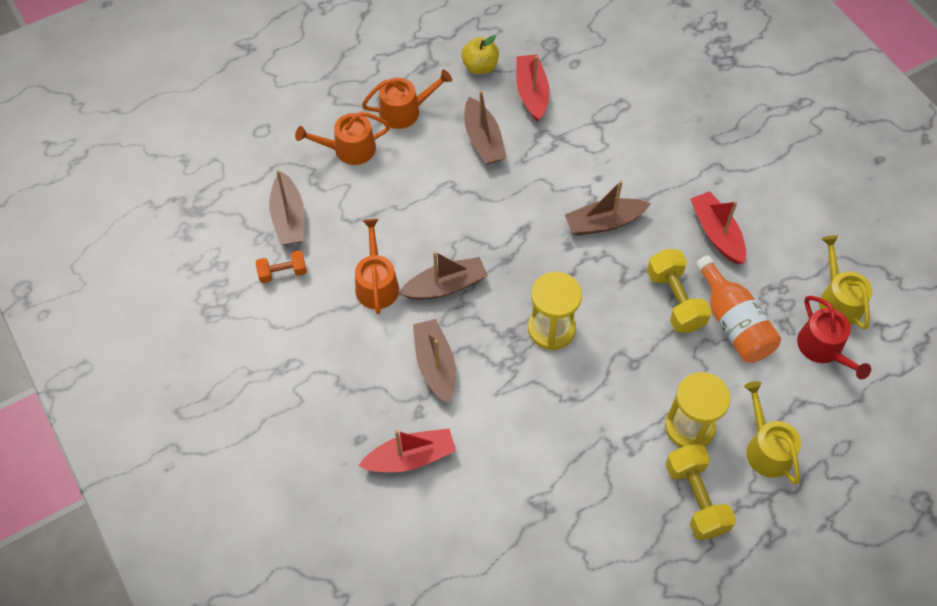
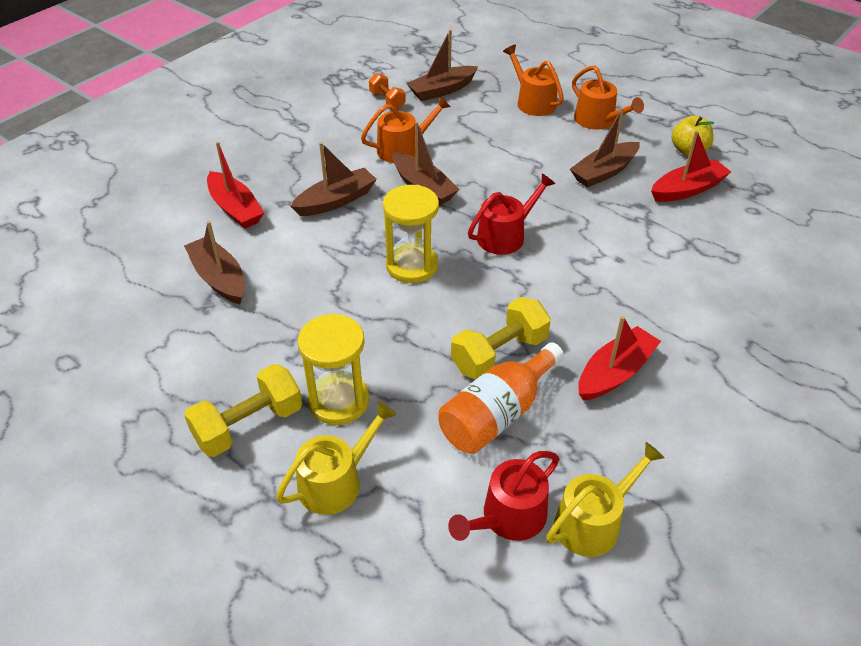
camera: 70 degrees right, 15 degrees down
brown boat [565,181,651,236] -> brown boat moved to [184,221,245,304]
none -> red watering can [468,173,555,255]

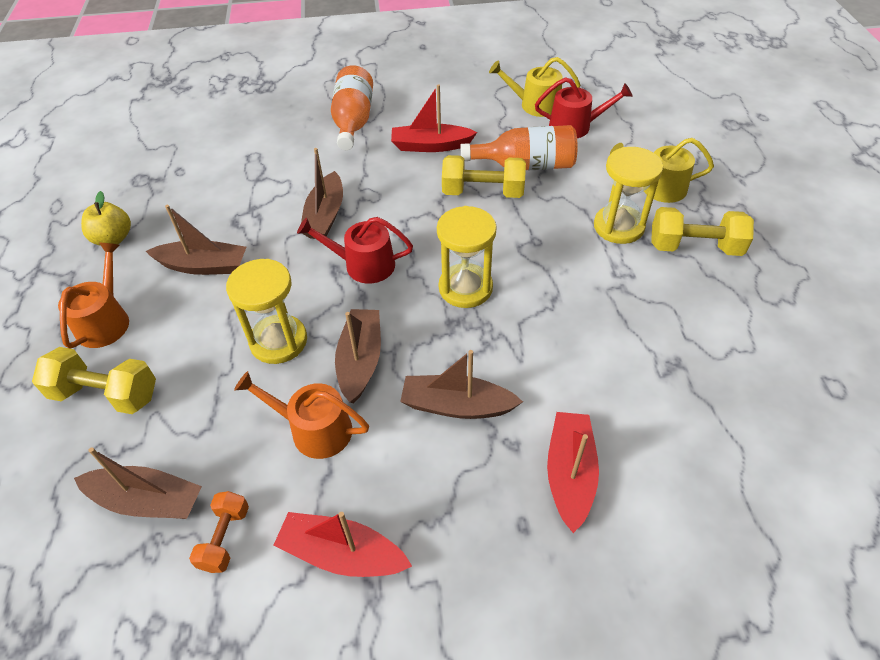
camera: 135 degrees left, 5 degrees up
brown boat [184,221,245,304] -> brown boat moved to [301,148,343,239]
orange watering can [503,45,564,116] -> yellow dumbbell [32,347,156,414]
red boat [651,130,731,202] -> red boat moved to [273,512,412,577]
none -> yellow hourglass [226,259,307,364]
none -> orange bottle [331,65,373,150]

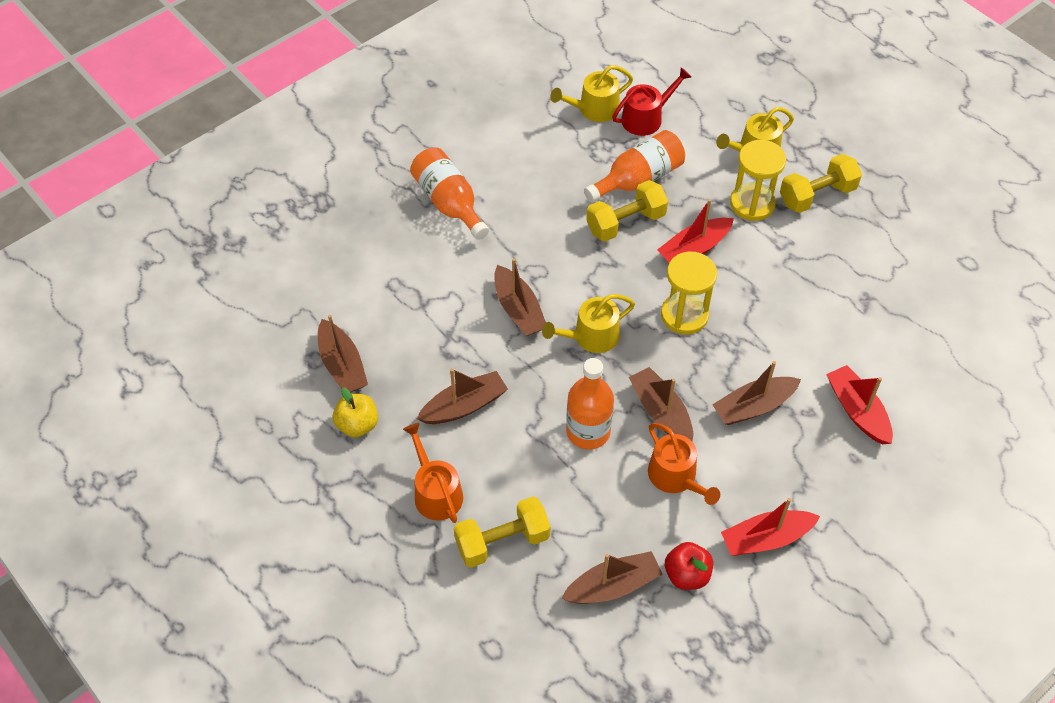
camera: 35 degrees left, 5 degrees up
orange dumbbell [189,491,249,573] -> red apple [665,542,713,590]
yellow hourglass [226,259,307,364] -> orange bottle [566,358,614,449]
orange watering can [234,371,369,459] -> orange watering can turned 105 degrees counterclockwise [648,423,720,505]
red watering can [297,217,413,284] -> yellow watering can [542,294,635,353]
red boat [391,84,477,152] -> red boat moved to [657,199,734,262]
none -> brown boat [318,315,368,393]

